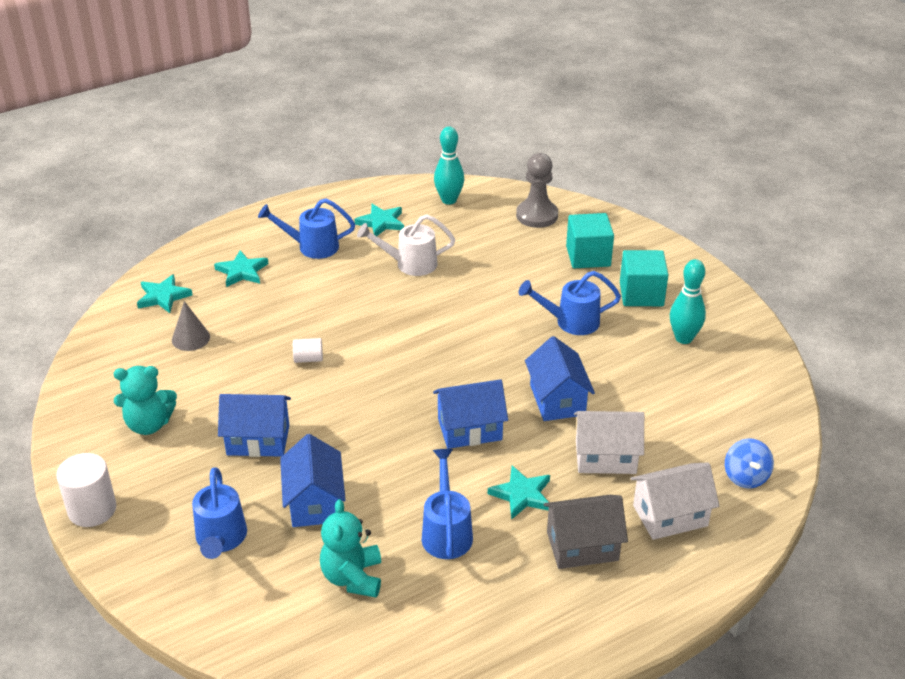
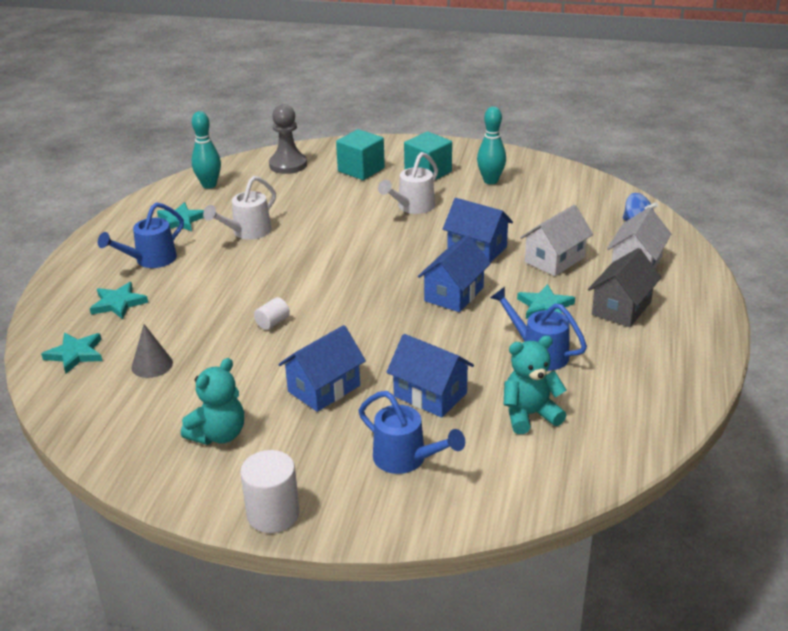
camera: 45 degrees left, 5 degrees down
turquoise teddy bear [320,499,381,597] -> turquoise teddy bear turned 120 degrees clockwise [504,335,566,434]
blue watering can [518,271,621,335] -> white watering can [378,152,438,214]

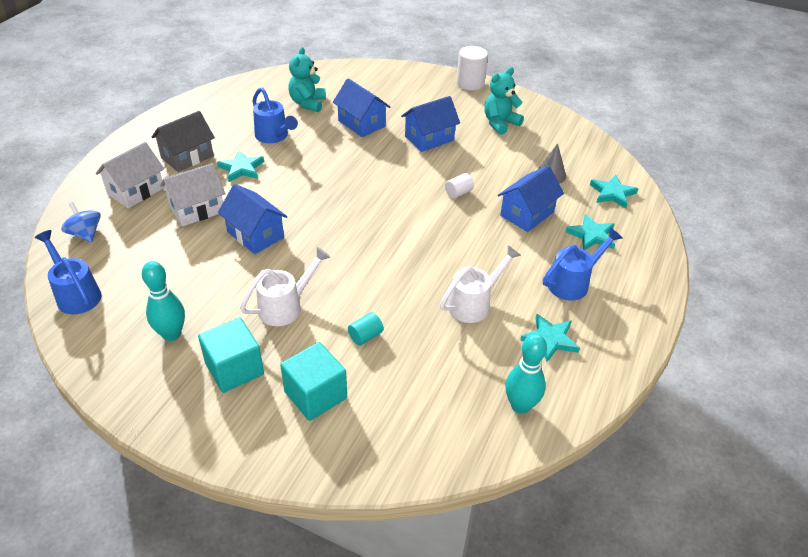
camera: 170 degrees left, 10 degrees up
grey pawn [269,104,307,174] -> none
blue watering can [359,391,465,474] -> blue watering can moved to [35,230,102,315]
blue house [418,235,491,312] -> blue house moved to [498,166,564,232]
turquoise teddy bear [504,335,566,434] -> turquoise teddy bear turned 105 degrees clockwise [288,47,326,112]
none -> turquoise cylinder [348,312,384,346]

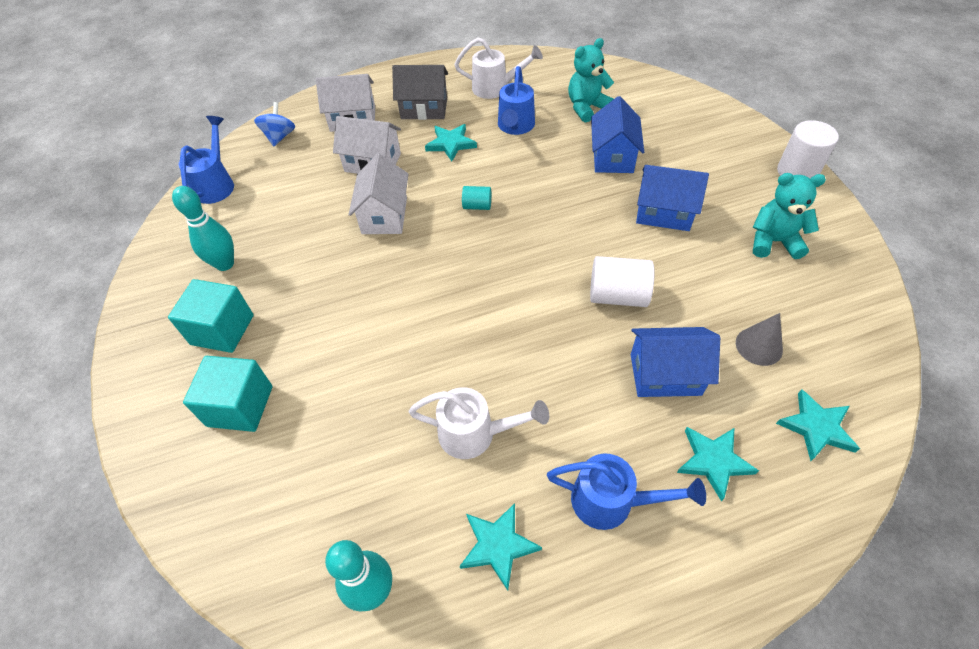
camera: 50 degrees right, 10 degrees up
blue house [218,184,288,254] -> white house [348,154,409,234]
white watering can [240,247,331,326] -> white watering can moved to [454,38,543,99]
turquoise cylinder [348,312,384,346] -> turquoise cylinder moved to [462,186,491,210]
white cylinder [445,173,474,199] -> white cylinder [590,256,654,307], size x1.80

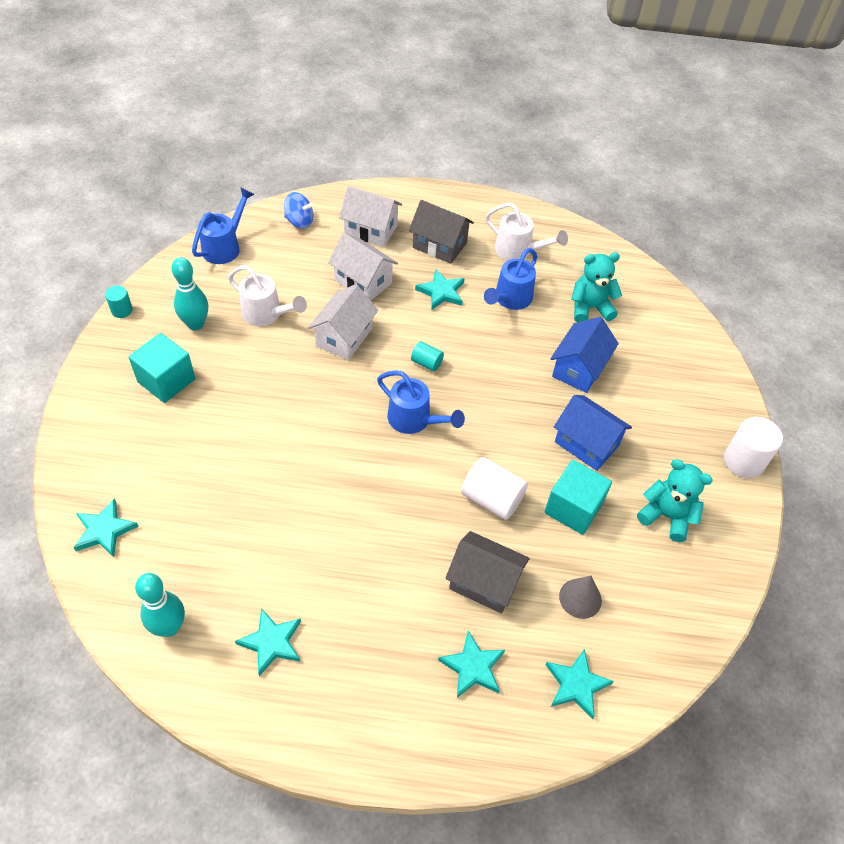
camera: 20 degrees right, 0 degrees up
turquoise cube [183,356,273,432] -> turquoise cube moved to [545,460,612,535]
blue spinning top [254,102,295,146] -> blue spinning top turned 75 degrees clockwise [284,192,314,229]
white watering can [409,387,549,459] -> white watering can moved to [228,265,307,326]
blue watering can [547,453,706,530] -> blue watering can moved to [377,370,465,434]
blue house [631,327,720,397] -> grey house [445,531,530,614]
none -> turquoise star [73,498,139,557]
none -> turquoise cylinder [105,286,133,318]

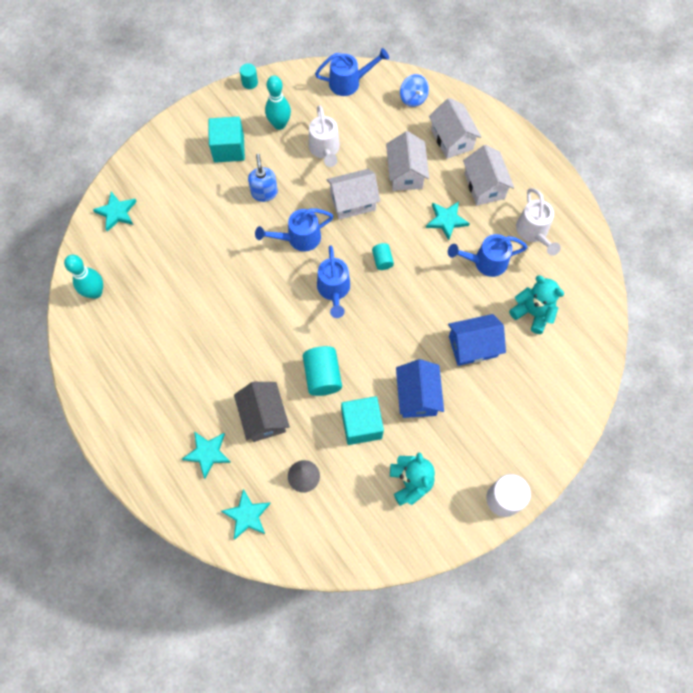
camera: 50 degrees right, 15 degrees up
turquoise star [235,608,301,676] -> none
grey house [409,200,474,264] -> white house [463,145,514,206]
white cylinder [461,457,528,520] -> turquoise cylinder [303,346,342,396]
none -> blue soap dispenser [248,154,278,202]
none -> blue watering can [255,209,333,251]

